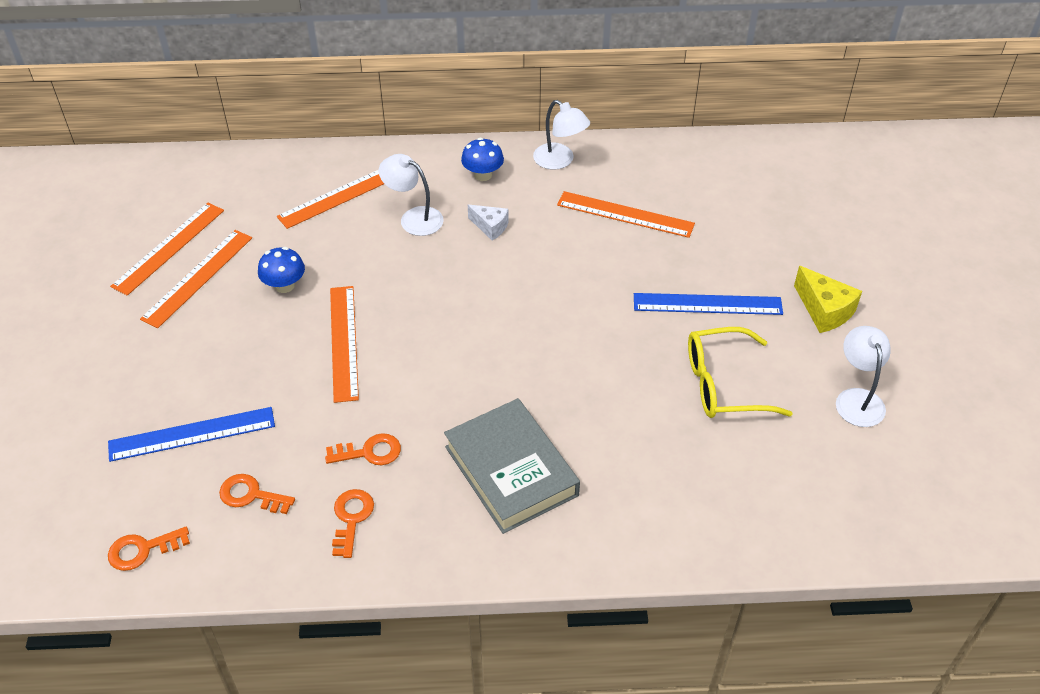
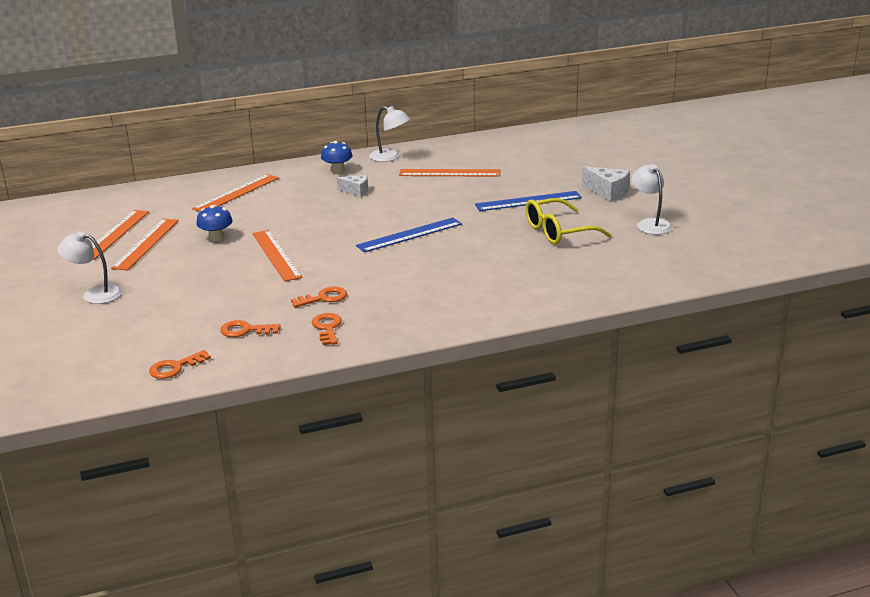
camera: 15 degrees left, 20 degrees down
blue ruler [108,407,275,462] -> blue ruler moved to [356,218,462,253]
white lamp [379,154,444,236] -> white lamp moved to [57,231,122,304]
grey book [444,398,580,534] -> none
yellow cheese [794,266,862,333] -> white cheese [582,166,630,202]

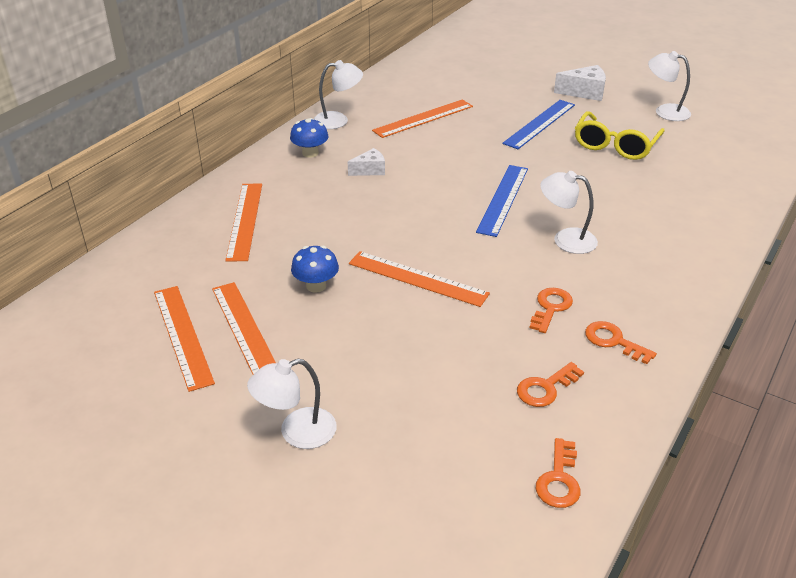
camera: 40 degrees left, 10 degrees up
none -> white lamp [540,171,598,254]

